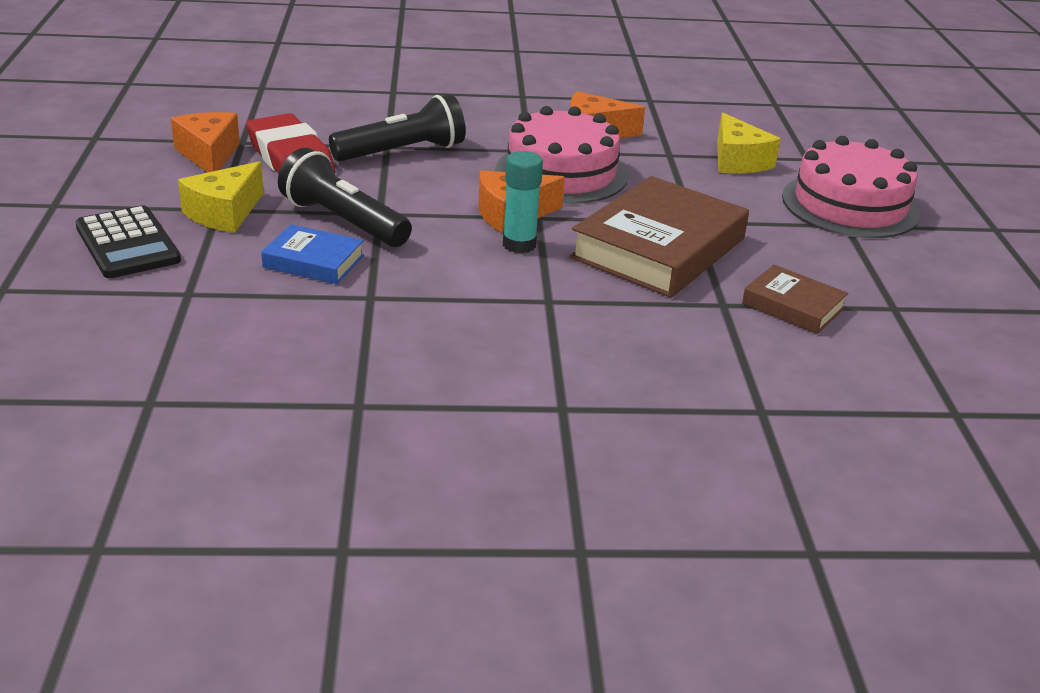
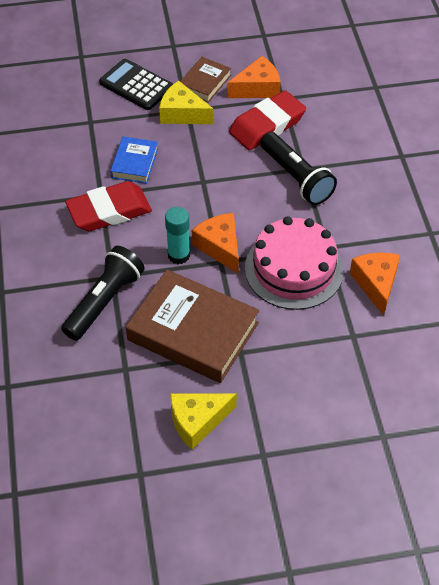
camera: 85 degrees right, 20 degrees up
black calculator [75,205,181,278] -> black calculator turned 75 degrees clockwise [99,59,173,110]
black flashlight [278,148,412,247] -> black flashlight moved to [61,246,145,341]
yellow cheese [717,113,781,174] -> yellow cheese moved to [170,393,237,450]
brown book [742,265,848,334] -> brown book moved to [180,57,231,103]
pink cake [782,136,920,238] -> none
none -> red eraser [65,181,152,231]

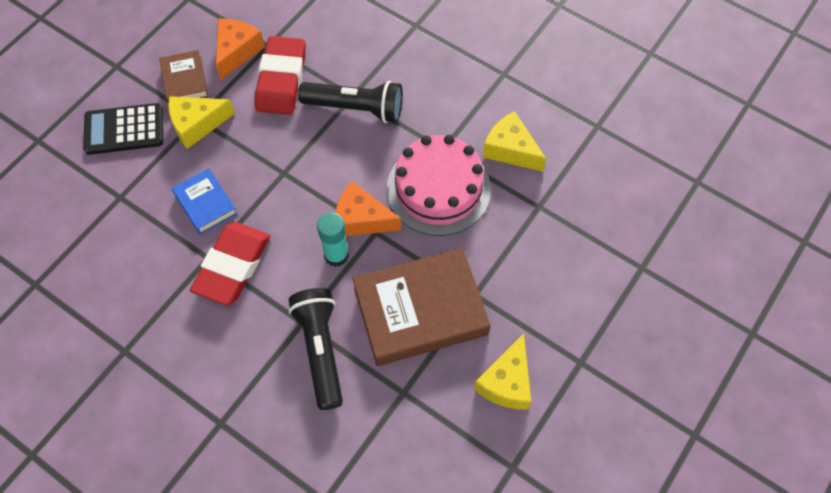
camera: 45 degrees left, 10 degrees up
orange cheese [350,253,400,316] -> yellow cheese [483,111,546,172]

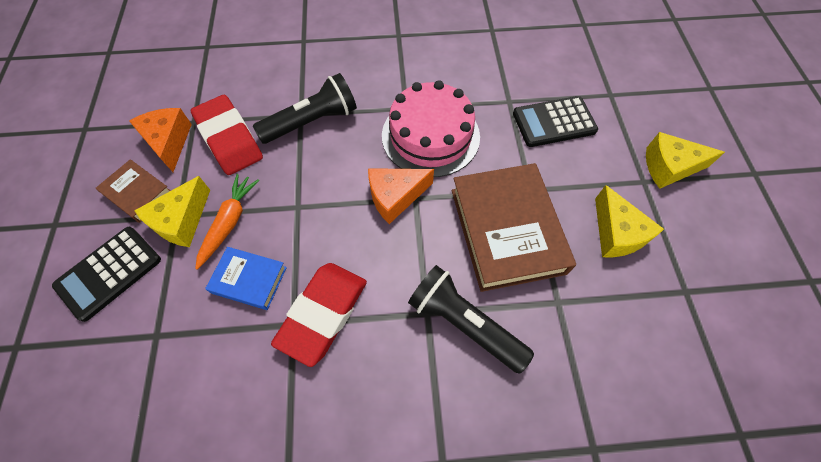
camera: 40 degrees left, 0 degrees up
red eraser [190,222,270,305] -> red eraser turned 45 degrees clockwise [271,263,367,367]
turquoise glue stick [317,212,349,267] -> none
brown book [352,248,491,366] -> brown book turned 45 degrees counterclockwise [452,163,576,292]
yellow cheese [483,111,546,172] -> yellow cheese moved to [646,132,725,189]
none -> orange carrot [195,174,259,270]
none -> black calculator [513,96,598,147]

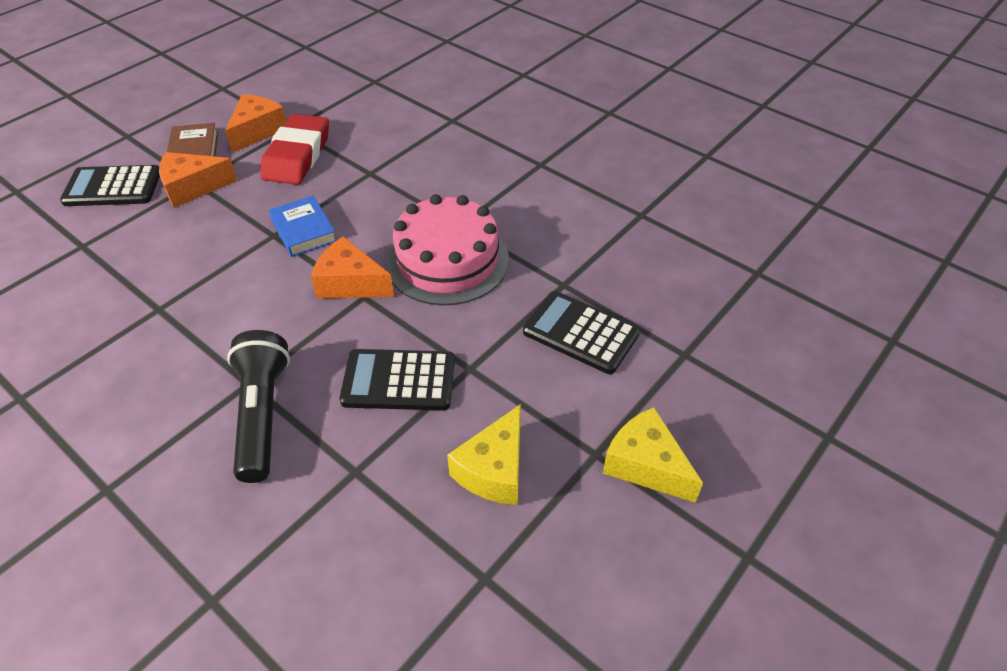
camera: 45 degrees right, 15 degrees down
yellow cheese [134,176,210,247] -> orange cheese [159,152,237,208]
orange carrot [195,174,259,270] -> none
blue book [205,247,287,310] -> blue book moved to [269,196,337,257]
black flashlight [253,73,357,144] -> none
red eraser [271,263,367,367] -> none
brown book [452,163,576,292] -> black calculator [340,349,455,411]

